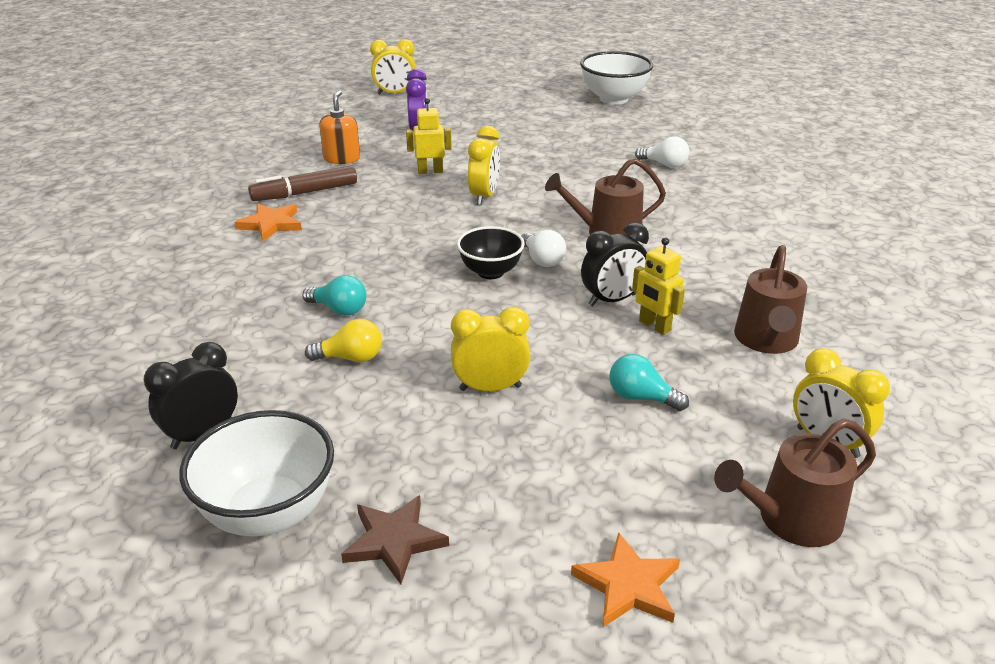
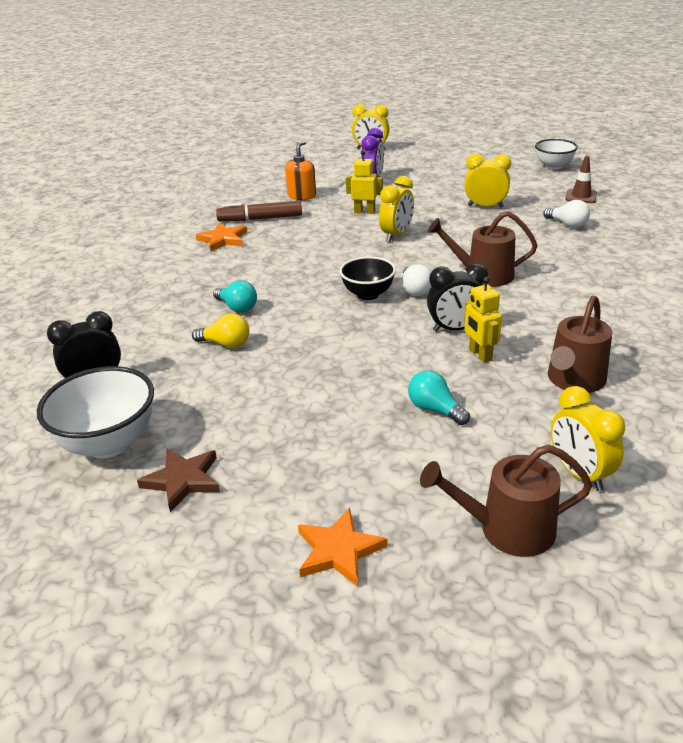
camera: 20 degrees right, 0 degrees up
yellow clock [451,307,531,391] -> yellow clock moved to [464,154,511,208]
white bowl [580,51,653,105] -> white bowl [535,139,578,170], size x0.65
none -> brown traffic cone [565,155,597,203]

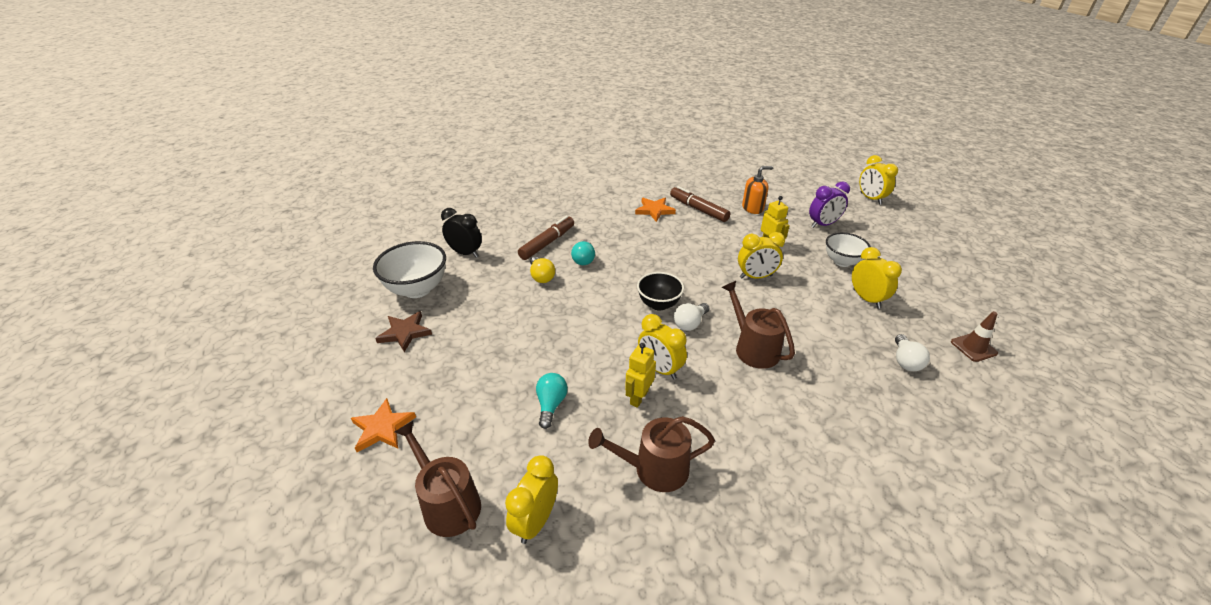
camera: 50 degrees right, 5 degrees up
black clock [427,263,488,332] -> yellow clock [638,314,687,379]
white bowl [535,139,578,170] -> white bowl moved to [826,232,871,267]
none -> brown marker [518,216,574,260]

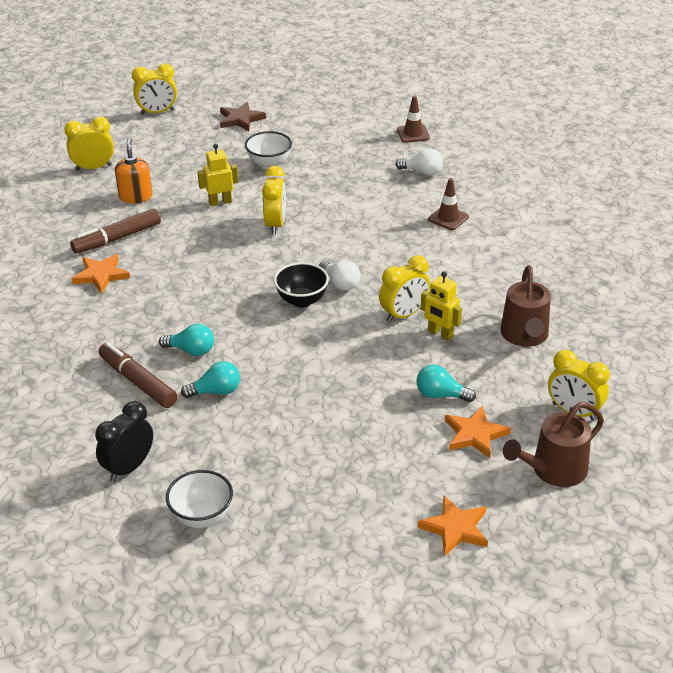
camera: 80 degrees left, 0 degrees up
white bowl [373,241,446,298] -> white bowl [166,470,233,528], size x0.65
brown star [375,311,432,352] -> brown star moved to [220,102,266,131]
yellow light bulb [530,257,555,283] -> turquoise light bulb [181,361,240,398]
brown watering can [722,281,795,369] -> none
purple clock [809,182,850,228] -> none
yellow clock [852,247,902,309] -> yellow clock moved to [64,117,114,171]
none -> brown traffic cone [428,178,469,230]
none -> orange star [445,405,511,458]

